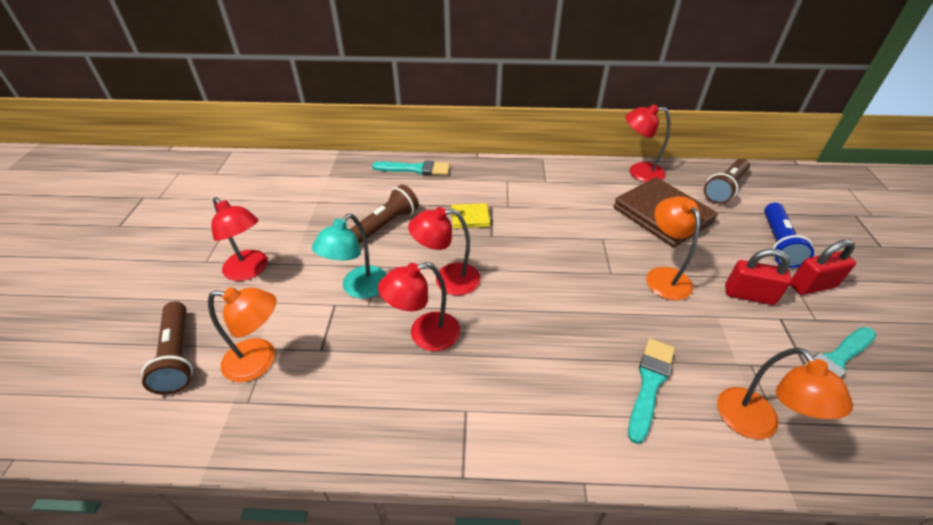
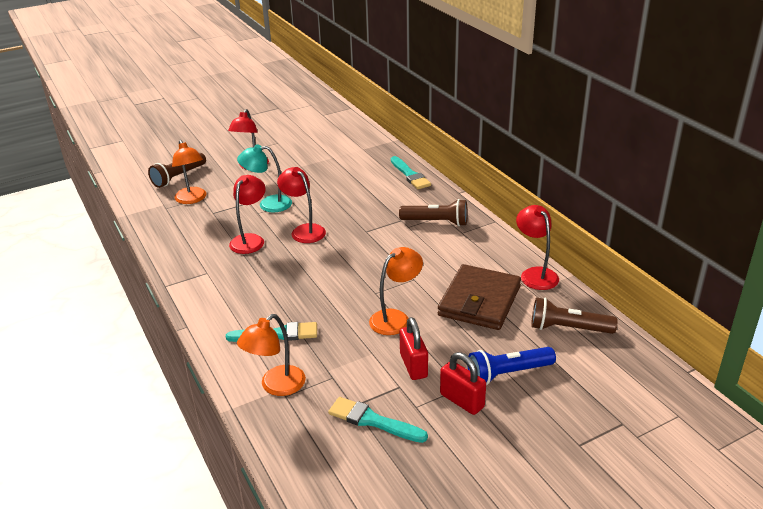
camera: 60 degrees right, 10 degrees down
brown flashlight [350,184,419,244] -> brown flashlight moved to [399,199,468,226]
red lamp [378,262,460,351] -> red lamp turned 75 degrees clockwise [229,175,265,254]
yellow wallet [451,203,490,229] -> none

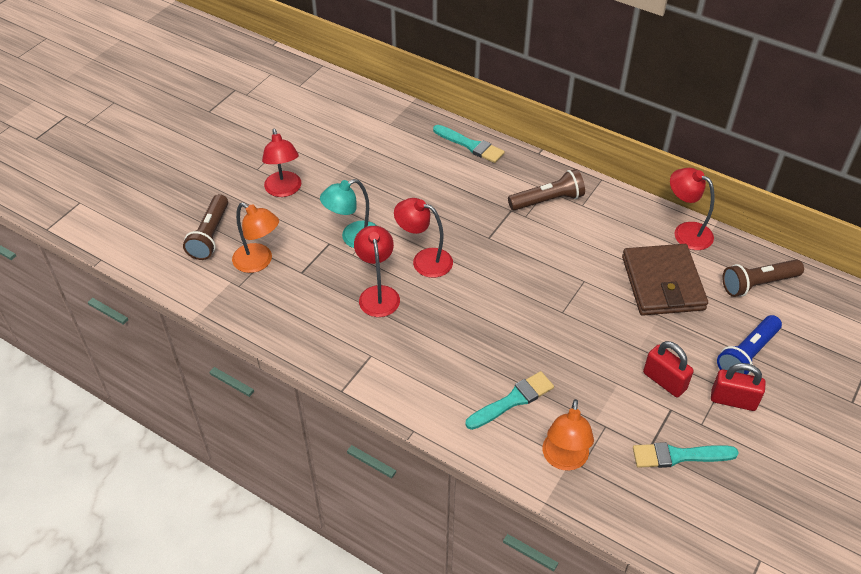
camera: 30 degrees left, 15 degrees up
orange lamp [369,247,423,335] -> none

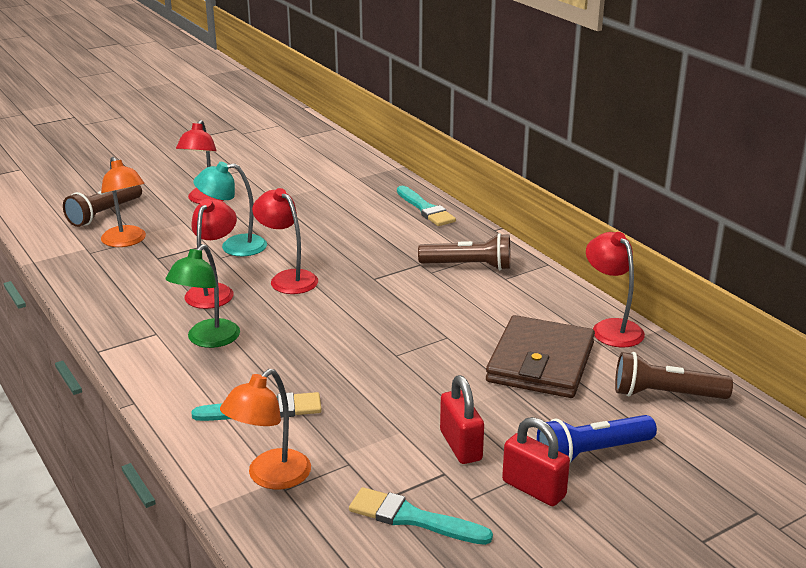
camera: 25 degrees right, 20 degrees down
none -> green lamp [165,244,240,348]

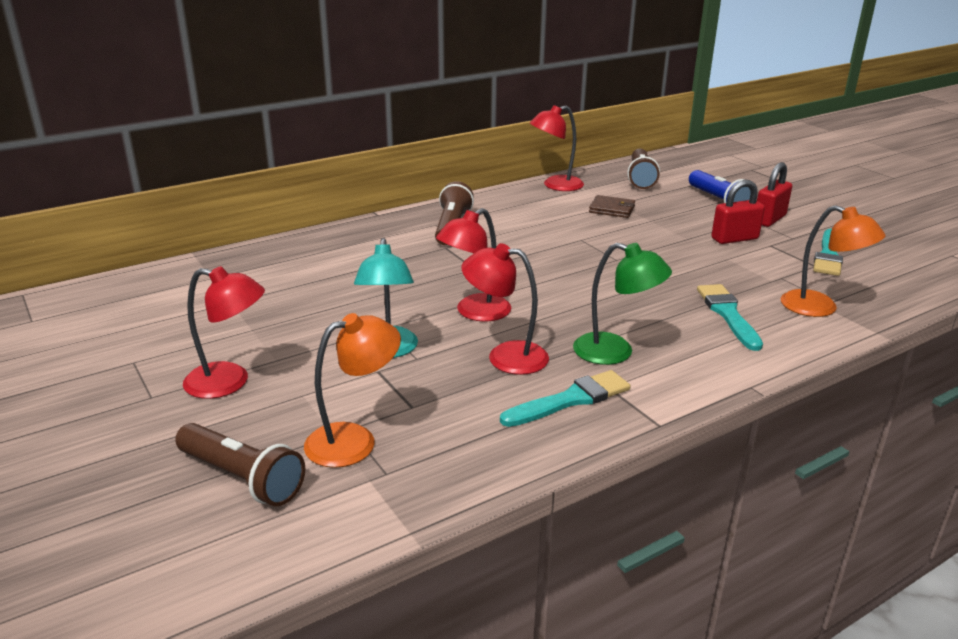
camera: 90 degrees left, 0 degrees up
turquoise brush [397,186,456,226] -> turquoise brush moved to [500,370,630,427]
brown wallet [486,315,595,398] -> brown wallet [589,195,635,218], size x0.48

